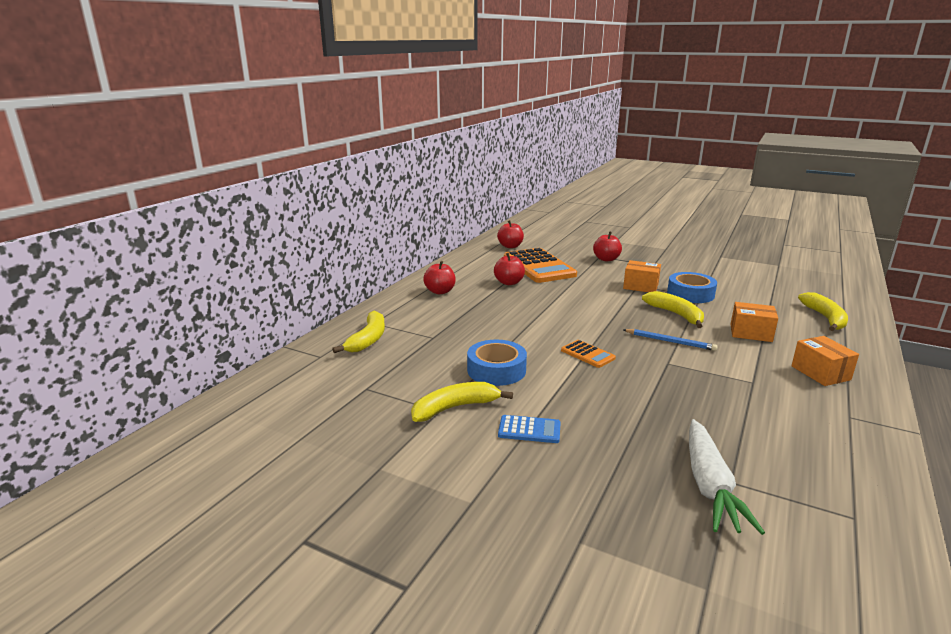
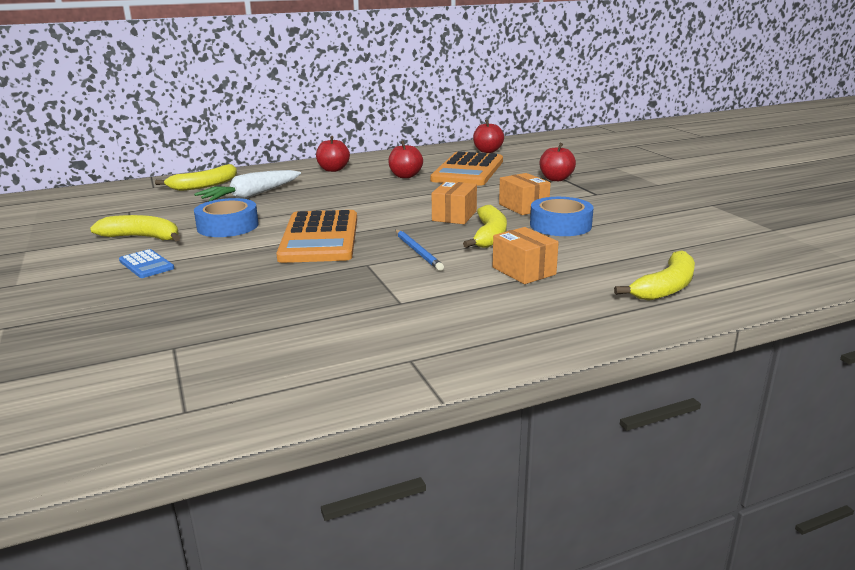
camera: 40 degrees right, 0 degrees up
orange calculator [561,340,616,368] -> orange calculator [276,210,357,263], size x2.20
white carrot [689,419,765,535] -> white carrot moved to [194,170,301,201]
orange box [792,336,859,386] -> orange box moved to [432,181,477,224]

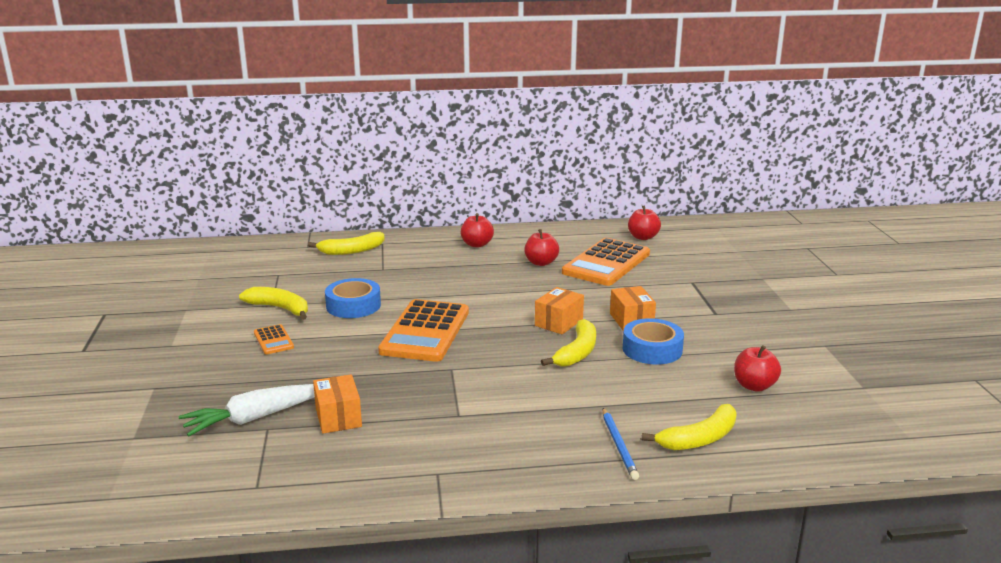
camera: 15 degrees right, 0 degrees up
blue calculator [119,249,174,278] -> orange calculator [254,324,294,354]
white carrot [194,170,301,201] -> white carrot moved to [179,384,315,436]
blue pencil [396,230,444,271] -> blue pencil moved to [603,408,639,480]
orange box [493,227,559,284] -> orange box moved to [313,374,362,434]
red apple [540,143,576,181] -> red apple moved to [734,345,781,392]

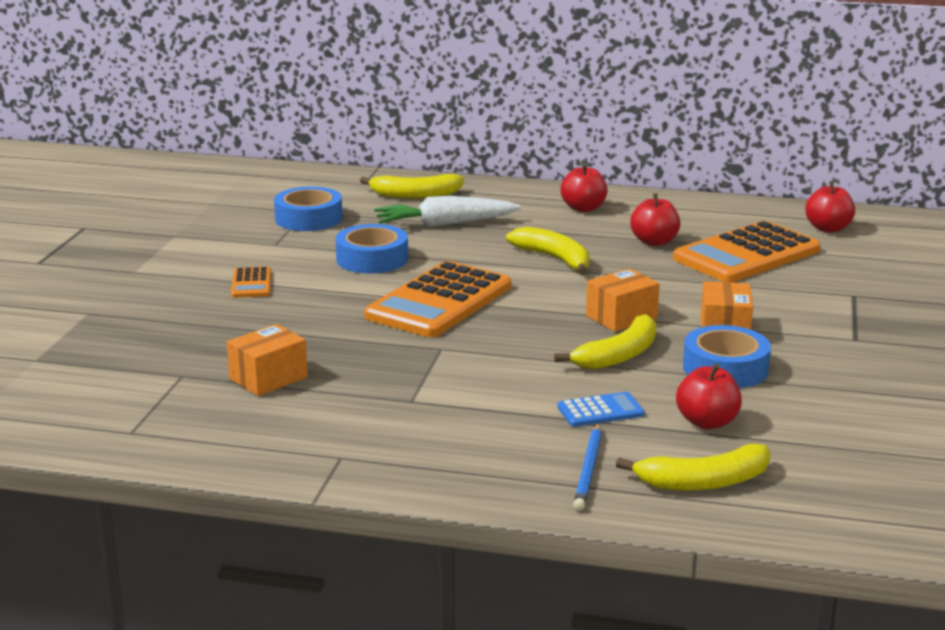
camera: 20 degrees right, 0 degrees up
white carrot [179,384,315,436] -> white carrot moved to [374,196,521,227]
yellow banana [239,287,308,320] -> yellow banana moved to [506,227,590,275]
orange box [313,374,362,434] -> orange box turned 45 degrees clockwise [227,324,308,396]
red apple [734,345,781,392] -> red apple moved to [676,364,742,429]
none -> blue tape [274,186,343,231]
none -> blue calculator [557,392,645,427]

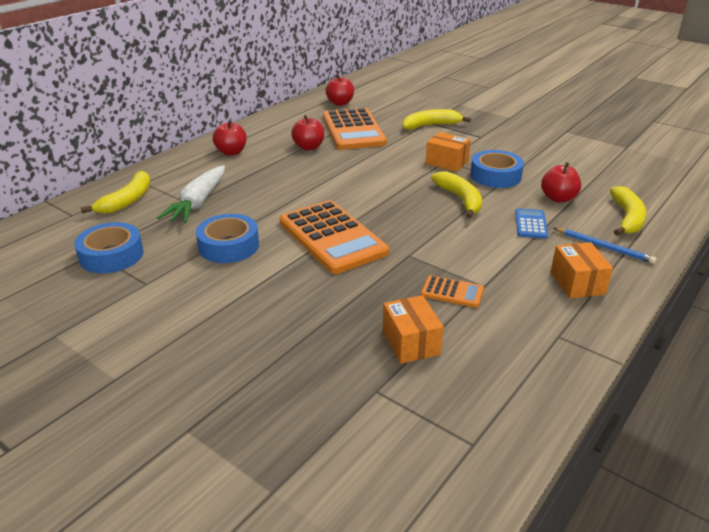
camera: 65 degrees left, 10 degrees up
orange calculator [231,266,271,298] -> orange calculator moved to [421,275,484,308]
yellow banana [506,227,590,275] -> yellow banana moved to [402,109,471,130]
orange box [586,268,660,332] -> orange box moved to [551,242,613,299]

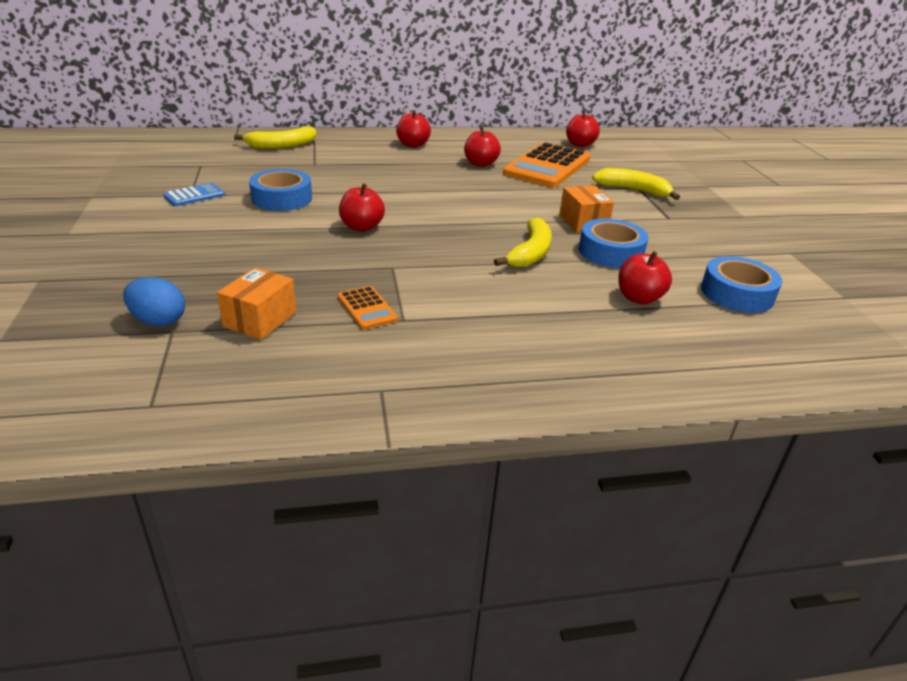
camera: 40 degrees right, 0 degrees up
blue tape [74,222,143,273] -> blue tape moved to [701,256,782,313]
white carrot [157,165,225,223] -> none
orange calculator [280,200,389,274] -> red apple [339,183,385,232]
blue calculator [515,208,548,239] -> blue calculator moved to [163,183,225,206]
orange box [551,242,613,299] -> none
blue pencil [554,228,656,264] -> none
yellow banana [610,186,647,235] -> none
none -> blue egg [123,277,185,326]

